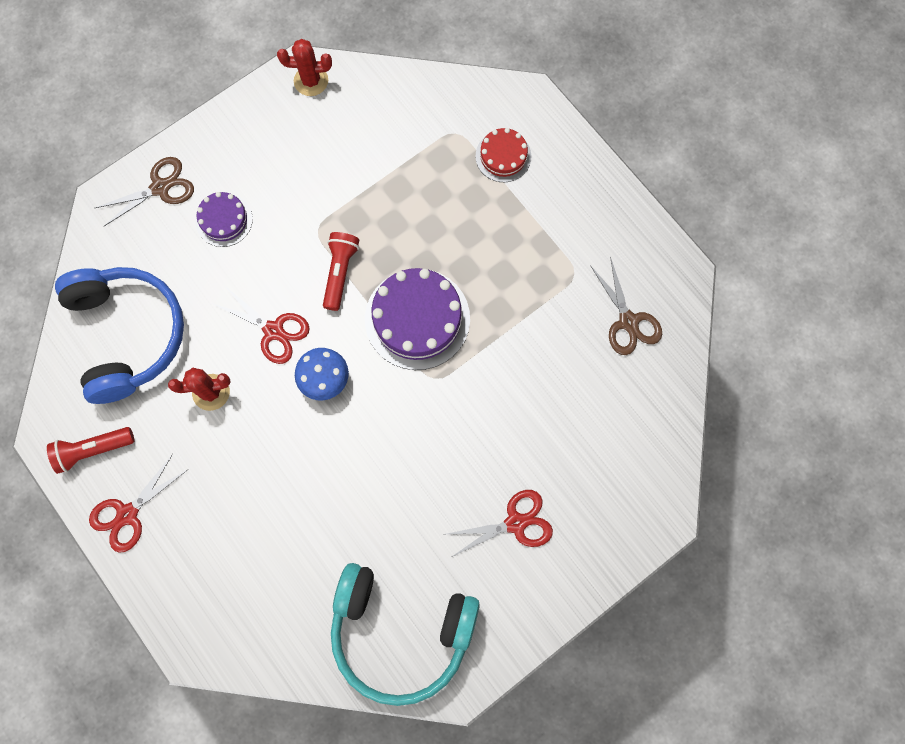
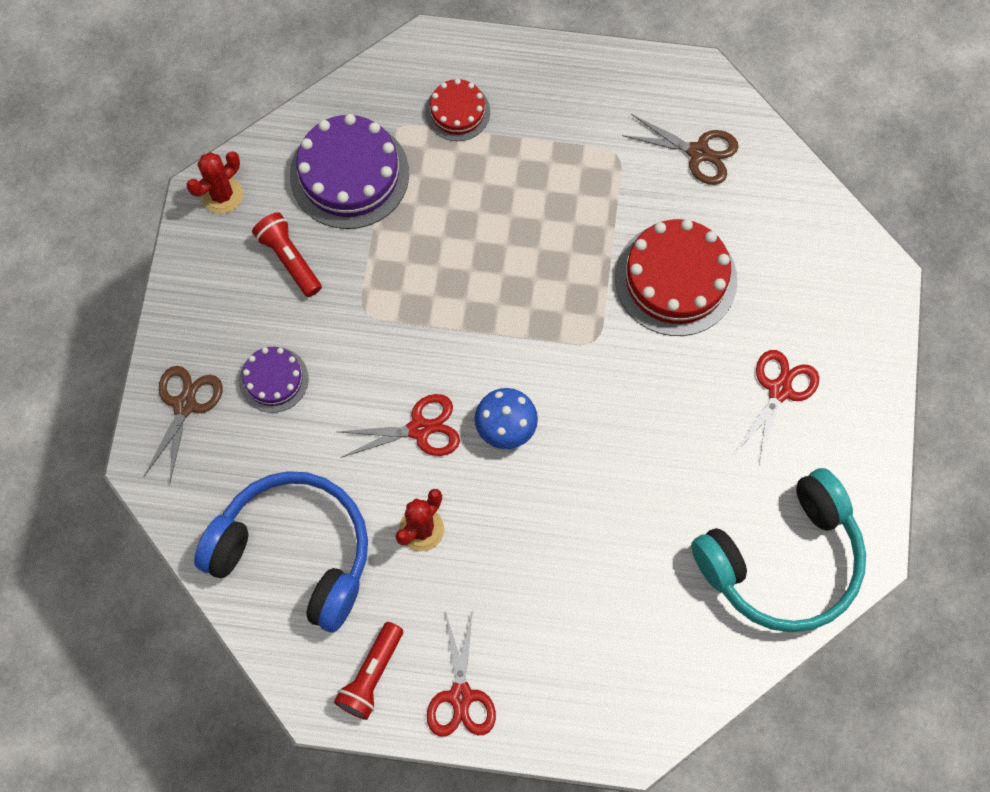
camera: 45 degrees left, 5 degrees down
red flashlight [323,232,359,311] -> red flashlight moved to [252,212,322,297]
purple cake [365,268,470,370] -> purple cake moved to [290,114,409,229]
none -> red cake [615,219,737,336]

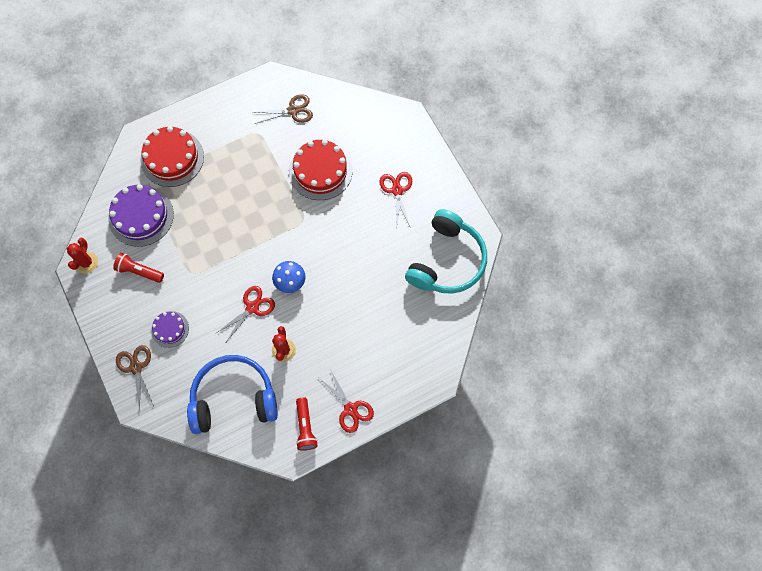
camera: 35 degrees left, 0 degrees up
red cake [425,79,490,141] -> red cake [140,126,204,187], size x1.80

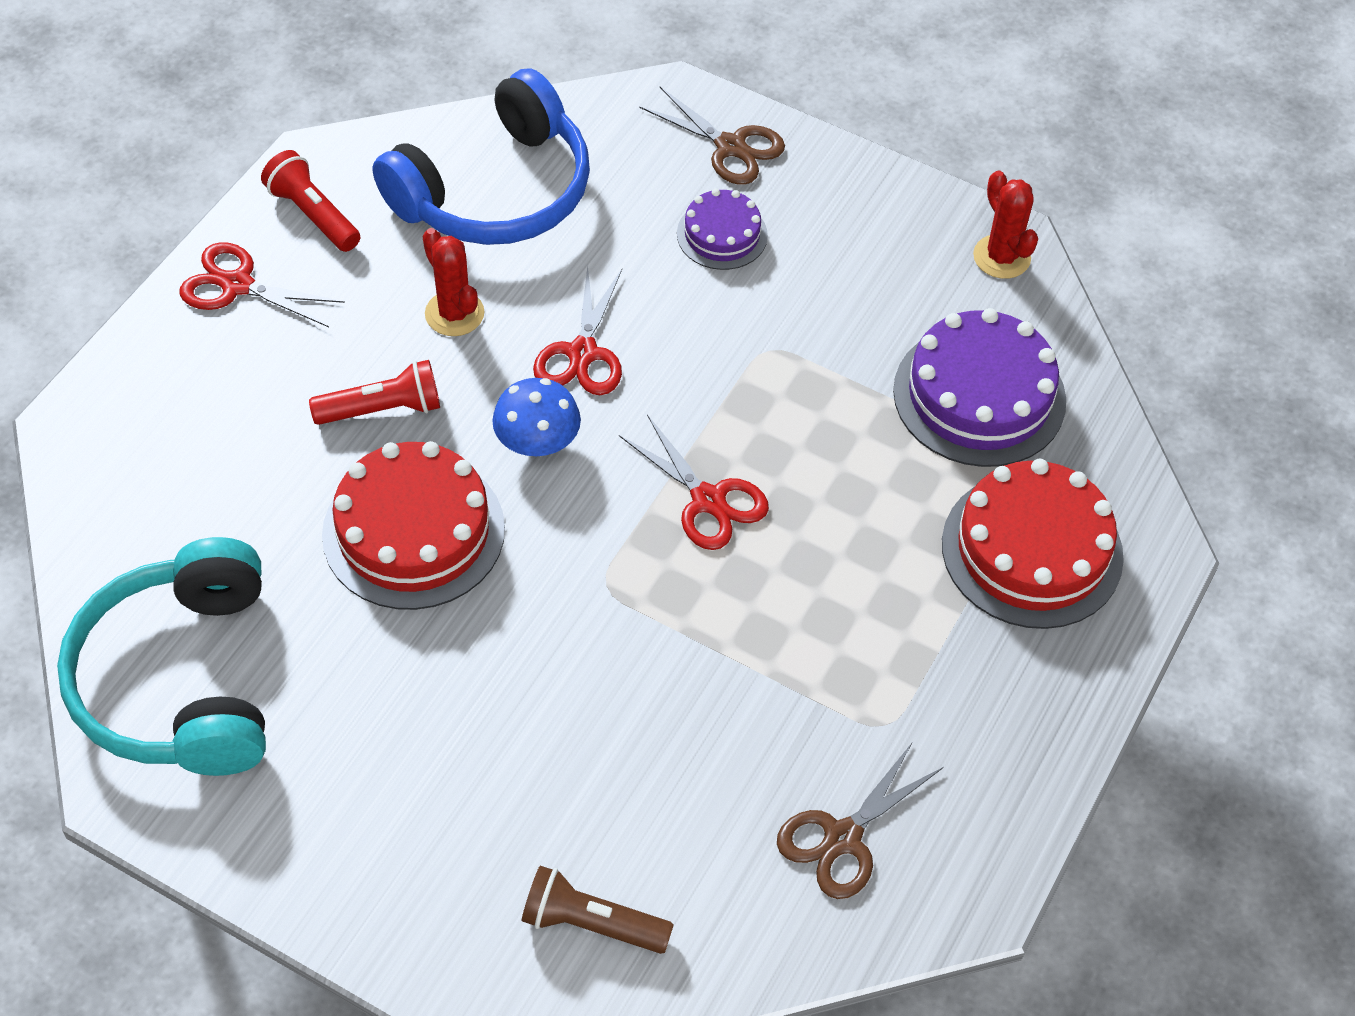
camera: 145 degrees right, 15 degrees down
red flashlight [113,253,164,283] -> red flashlight moved to [309,360,440,425]
red cake [289,140,352,200] -> red cake moved to [322,441,505,610]
red scissors [379,172,412,227] -> red scissors moved to [619,414,769,550]
none -> brown flashlight [521,866,674,954]

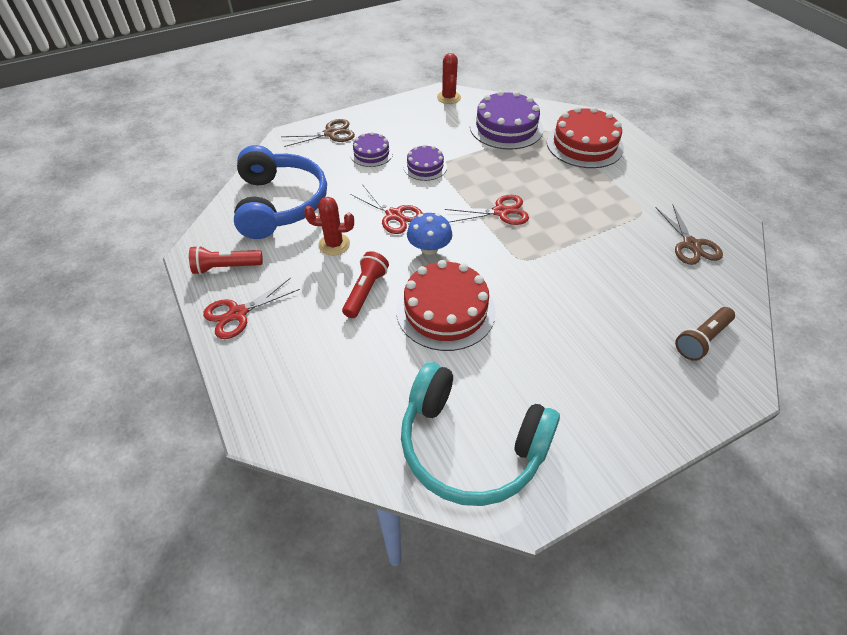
camera: 55 degrees left, 5 degrees down
red cactus [973,170,1038,279] -> red cactus turned 75 degrees clockwise [437,53,461,104]
none -> purple cake [403,144,447,181]

